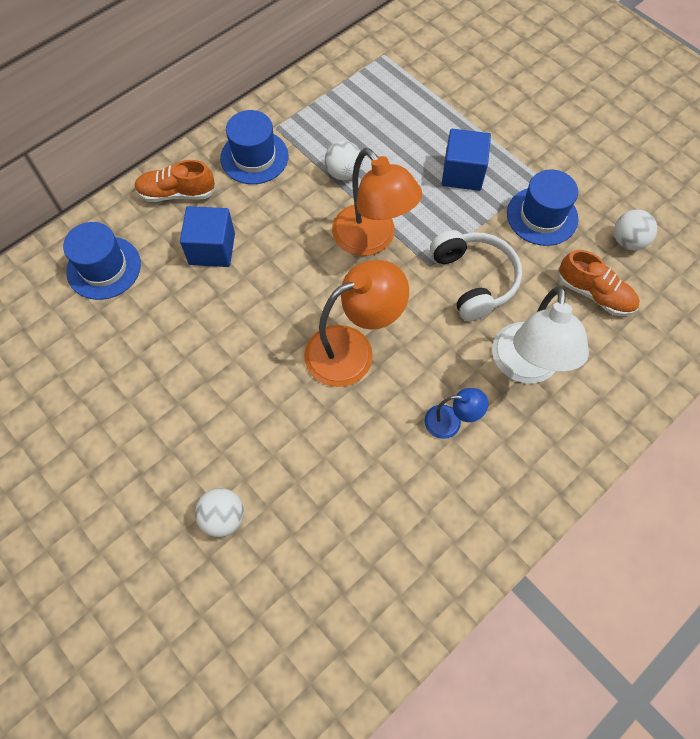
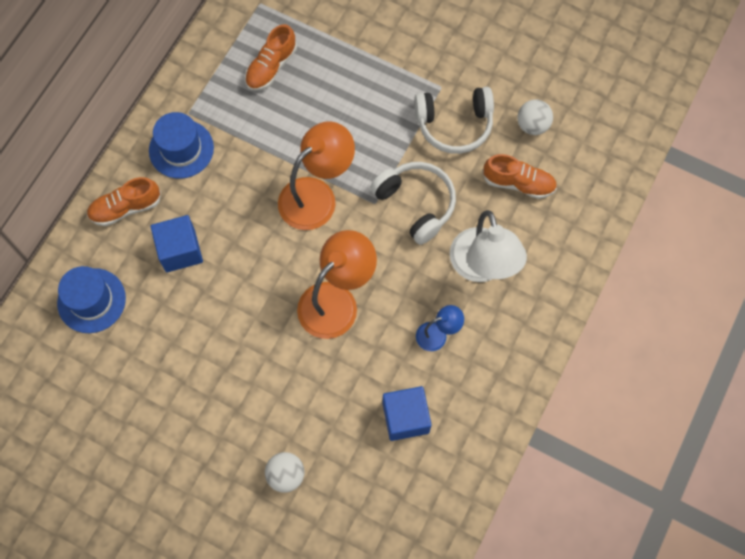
camera: 20 degrees left, 5 degrees up
white ball [325,140,363,180] -> none
orange lamp [332,148,422,256] -> orange lamp turned 75 degrees counterclockwise [278,121,355,230]
blue cube [442,129,491,191] -> blue cube moved to [382,386,432,441]
blue hat [507,170,578,246] -> white headphones [414,87,494,154]
none -> orange shoe [245,24,297,91]

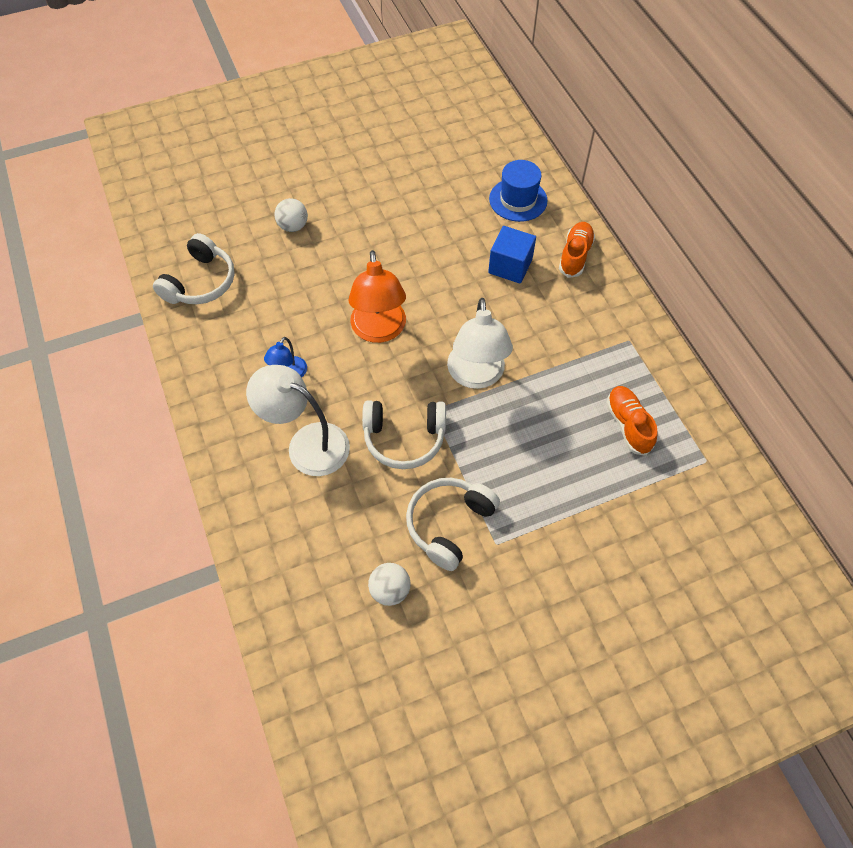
camera: 130 degrees right, 10 degrees down
blue hat [149,112,214,179] -> none
orange lamp [278,121,355,230] -> white lamp [447,298,513,389]
blue cube [382,386,432,441] -> none
orange shoe [483,154,557,199] -> none
none -> white headphones [153,233,235,304]

